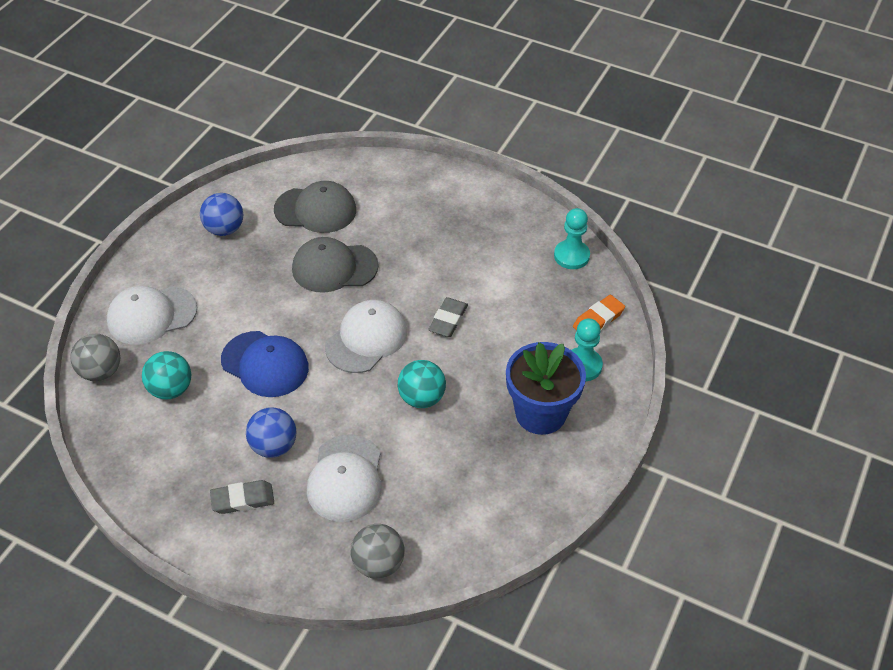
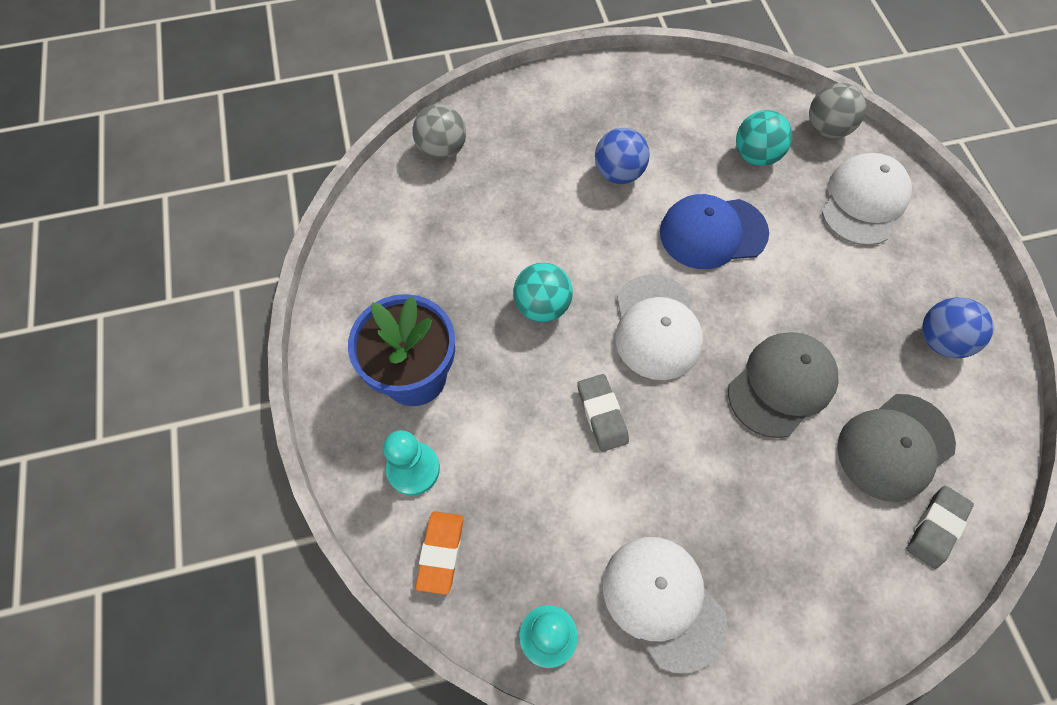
camera: 140 degrees right, 15 degrees up
grey eraser [210,480,274,514] -> grey eraser moved to [906,486,974,569]
white cap [307,434,382,522] -> white cap moved to [603,537,727,673]

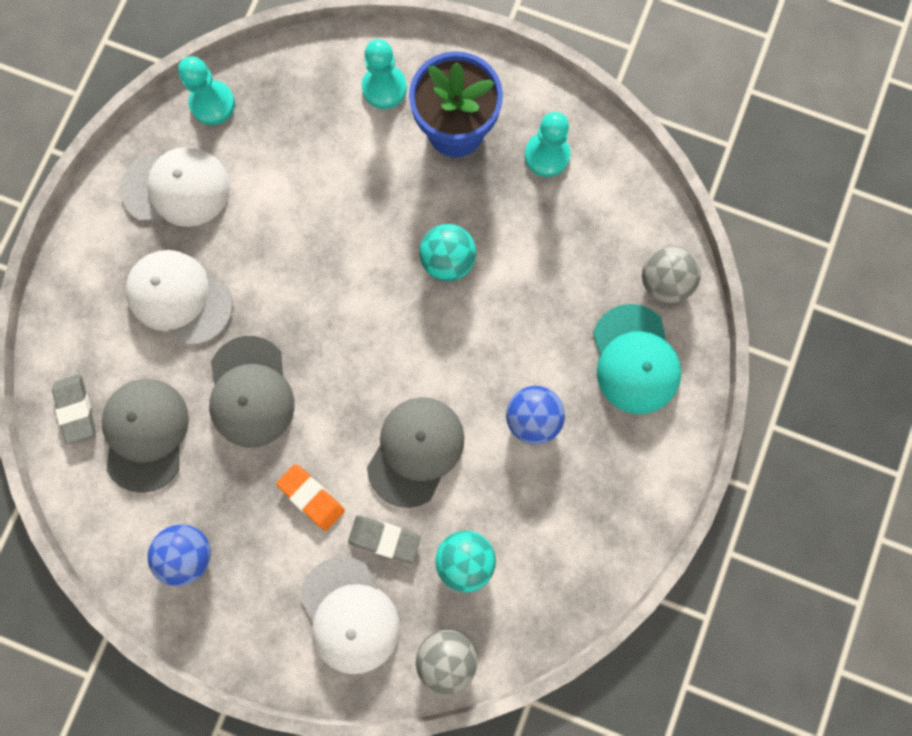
camera: 125 degrees right, 15 degrees up
orange eraser [416,511,464,595] -> orange eraser moved to [276,464,345,531]
grey eraser [577,374,629,452] -> grey eraser moved to [348,515,421,563]
white cap [615,274,703,380] -> white cap moved to [126,250,233,345]
blue cap [660,194,769,269] -> grey cap [367,397,465,508]
none -> turquoise pawn [525,112,570,177]
none -> turquoise cap [593,304,682,414]

